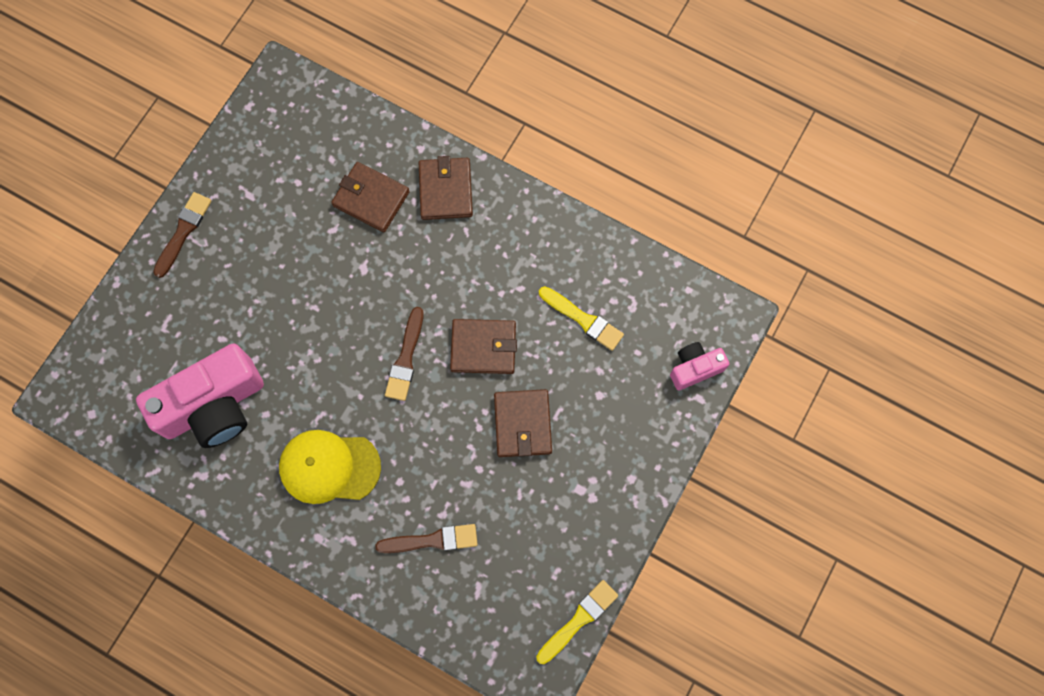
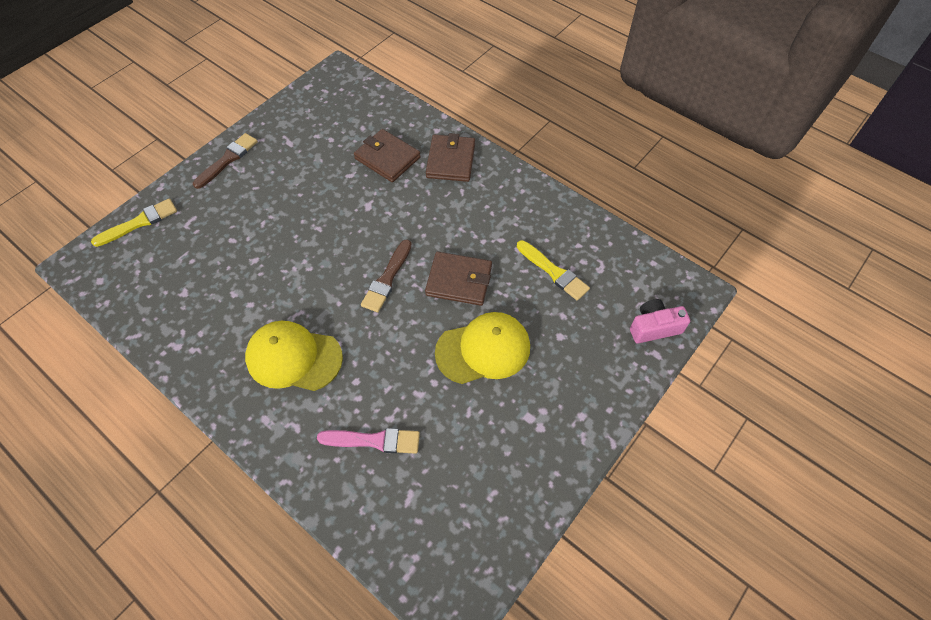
camera: 10 degrees right, 15 degrees down
pink camera [136,344,264,448] -> none
brown brush [375,524,478,553] -> pink brush [317,428,420,454]
brown wallet [494,389,552,457] -> yellow cap [435,312,530,384]
yellow brush [536,580,618,664] -> yellow brush moved to [91,199,177,247]

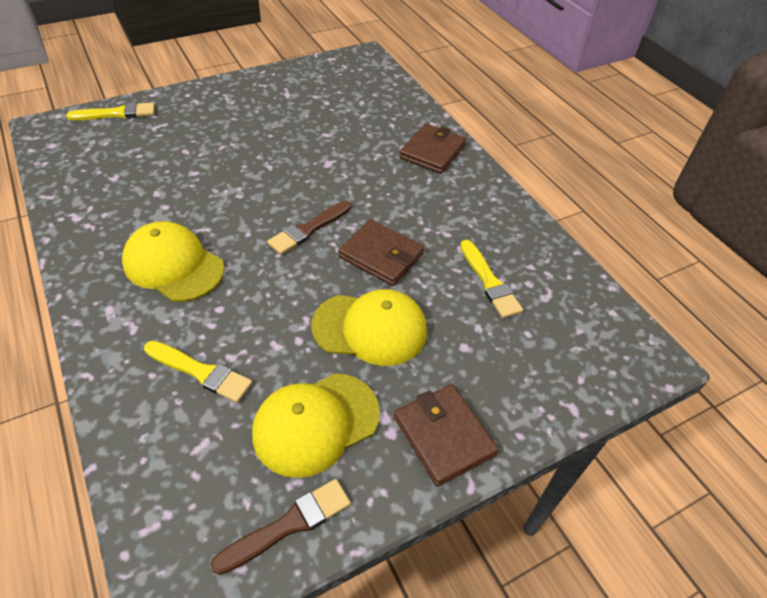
camera: 20 degrees right, 10 degrees down
brown brush [193,133,258,189] -> brown brush moved to [211,479,351,575]
pink brush [317,428,420,454] -> yellow brush [144,341,253,403]
brown wallet [354,129,421,182] -> brown wallet moved to [394,384,499,487]
pink camera [630,299,690,343] -> none
none -> yellow cap [252,373,380,478]

